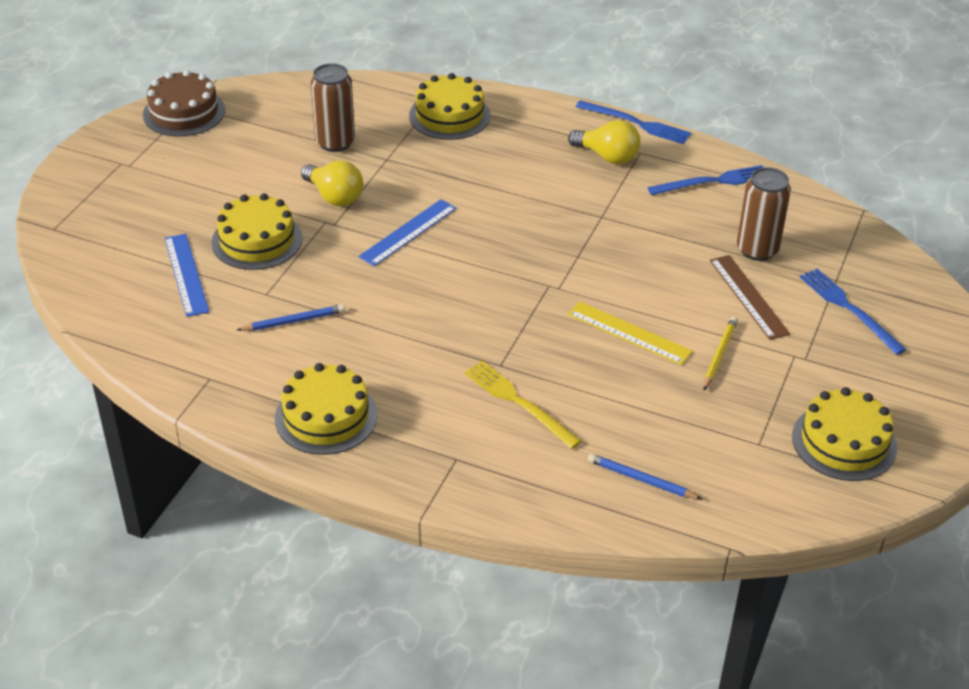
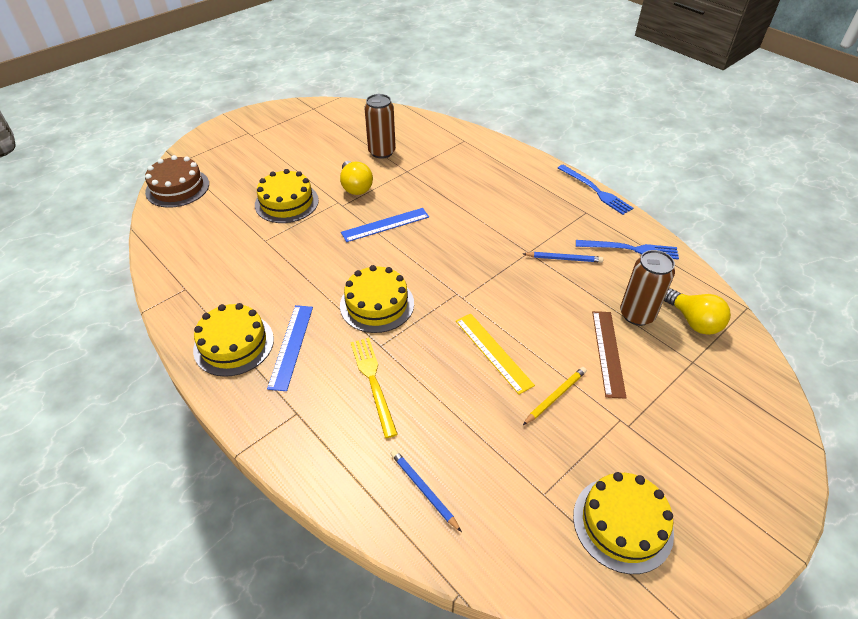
camera: 25 degrees right, 5 degrees up
brown cake [143,70,225,137] -> brown cake moved to [145,155,209,208]
blue ruler [164,234,209,317] -> blue ruler moved to [267,305,313,391]
blue pencil [237,304,345,331] -> blue pencil moved to [523,252,603,263]
yellow cake [409,73,491,140] -> yellow cake moved to [340,265,414,333]
yellow light bulb [568,120,641,164] -> yellow light bulb moved to [664,289,731,335]
blue fork [800,269,907,355] -> none

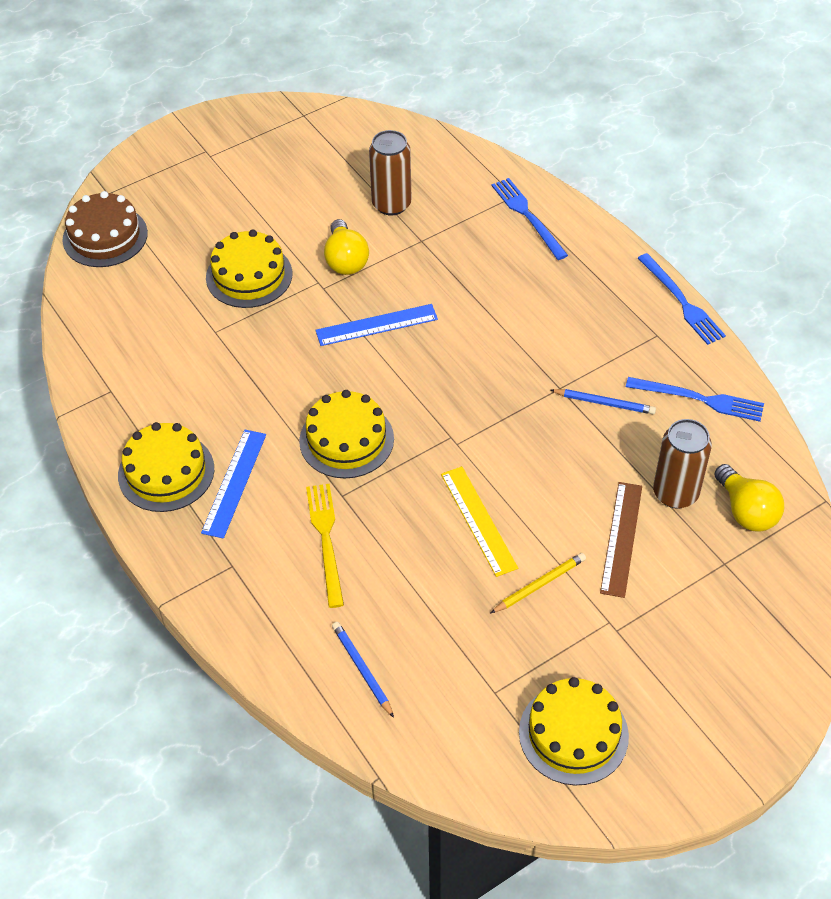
camera: 10 degrees right, 5 degrees up
none -> blue fork [492,178,568,260]

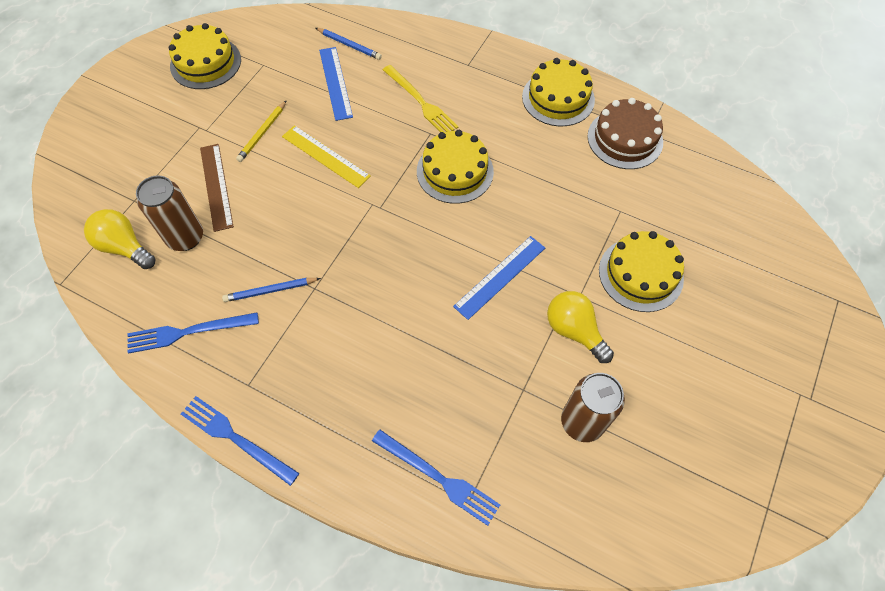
camera: 150 degrees right, 10 degrees up
brown cake [62,191,148,267] -> brown cake moved to [587,98,663,169]
blue ruler [201,430,266,539] -> blue ruler moved to [319,47,353,121]

